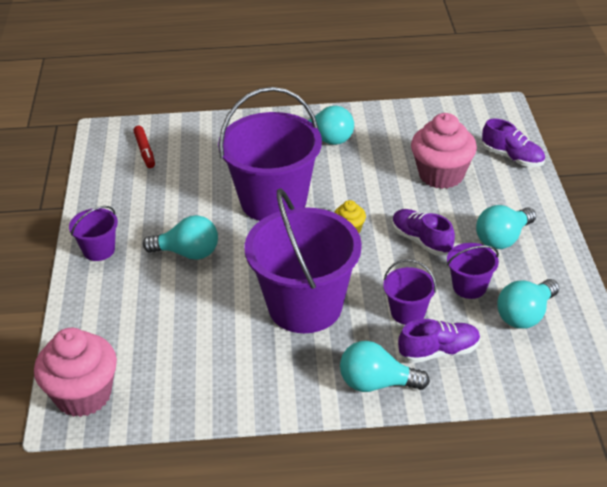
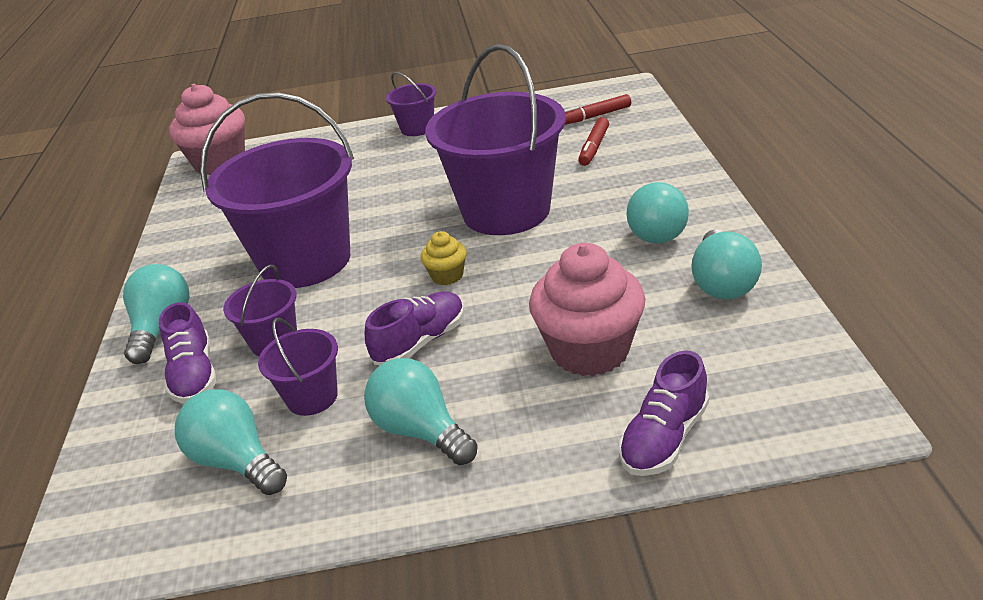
camera: 90 degrees right, 5 degrees down
turquoise light bulb [143,215,218,260] -> turquoise light bulb moved to [691,229,762,299]
none -> red marker [578,117,609,166]

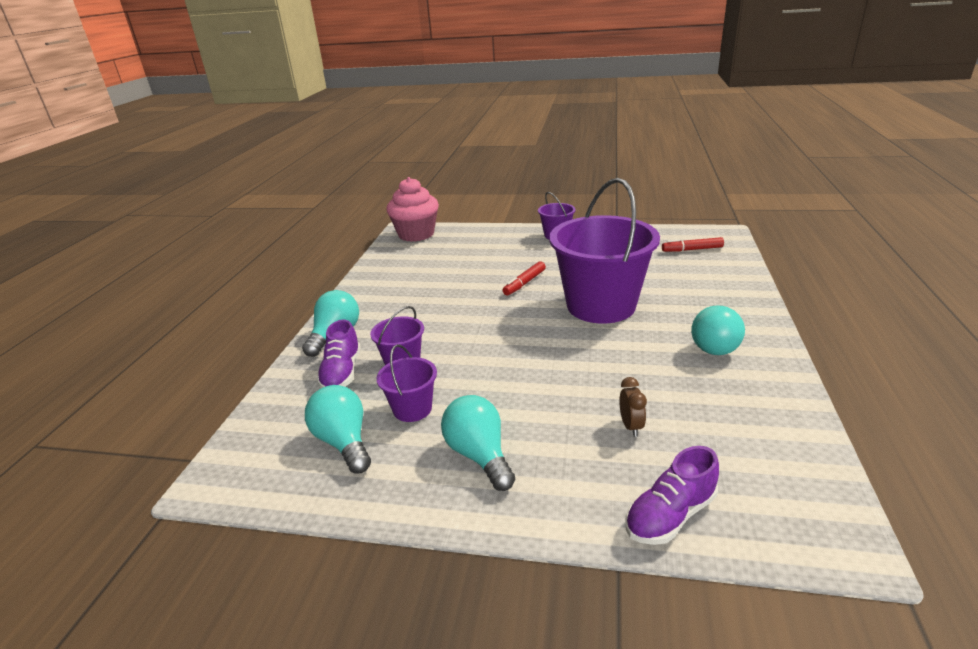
camera: 15 degrees right, 5 degrees down
purple bucket [200,92,354,288] -> none
purple shoe [365,291,464,365] -> none
yellow cupcake [421,231,466,285] -> none
pink cupcake [529,243,646,376] -> brown clock [619,377,647,437]
red marker [578,117,609,166] -> red marker moved to [502,261,546,295]
turquoise light bulb [691,229,762,299] -> none

